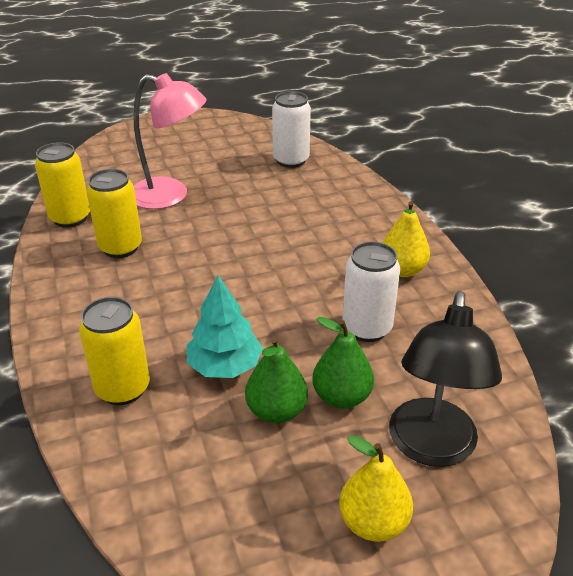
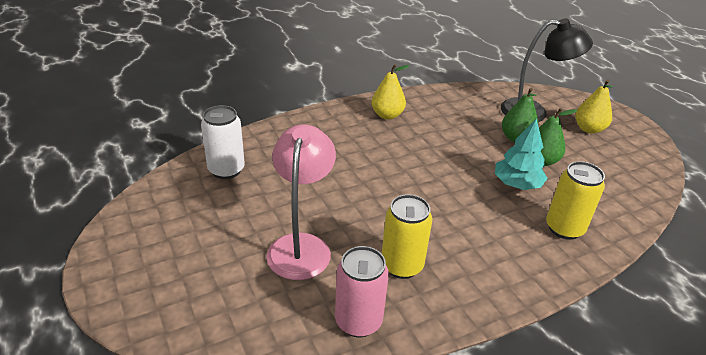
camera: 100 degrees left, 0 degrees up
yellow can [35,142,90,228] -> pink can [335,246,389,337]
white can [342,242,400,342] -> none

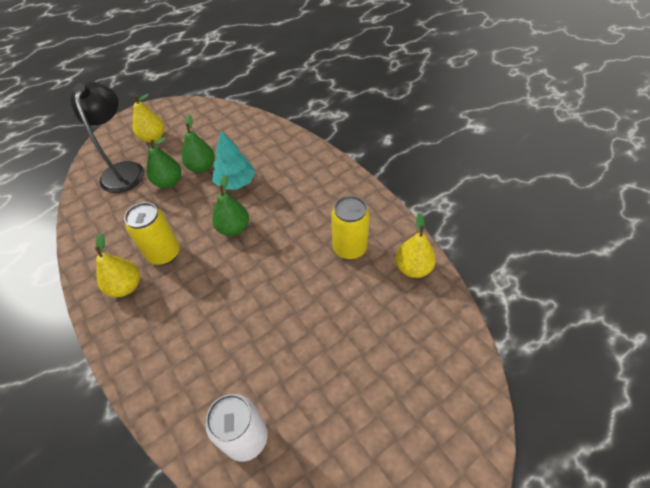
camera: 95 degrees left, 15 degrees up
pink lamp [267,124,336,280] -> none
pink can [335,246,389,337] -> yellow pear [395,213,436,278]
yellow can [546,161,605,240] -> yellow can moved to [124,202,180,265]
none -> green pear [212,174,249,236]

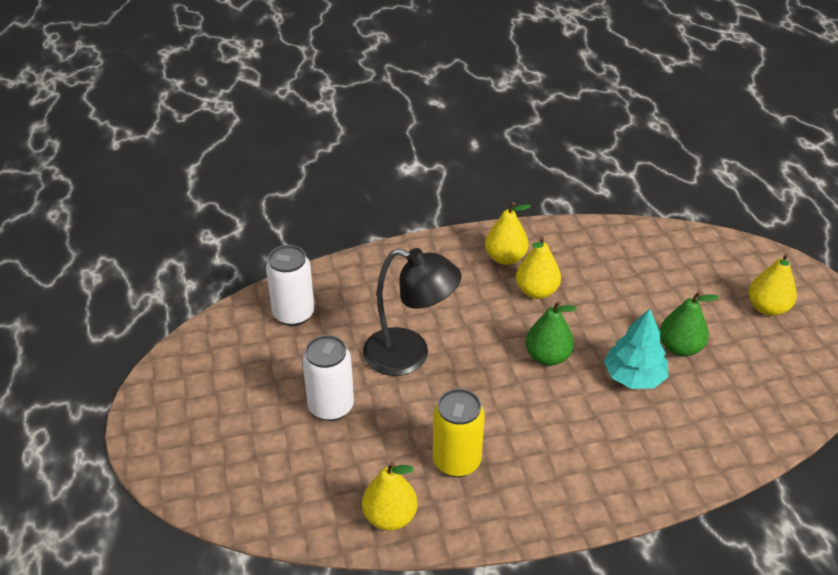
camera: 110 degrees right, 10 degrees down
black lamp [70,81,144,193] -> black lamp moved to [363,248,462,376]
yellow can [124,202,180,265] -> yellow pear [516,236,561,299]
green pear [147,137,181,188] -> none
none -> white can [302,335,354,421]

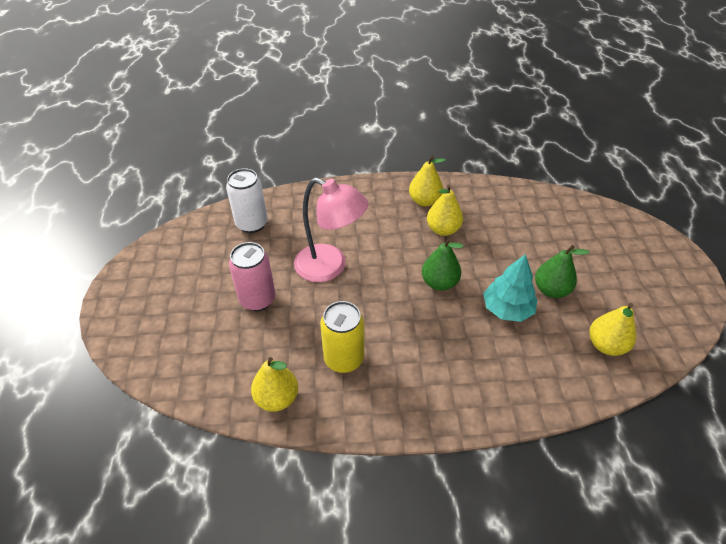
camera: 10 degrees right, 5 degrees up
white can [302,335,354,421] -> pink can [229,242,276,311]
black lamp [363,248,462,376] -> pink lamp [294,177,368,282]
yellow pear [749,253,797,316] -> yellow pear moved to [589,303,636,356]

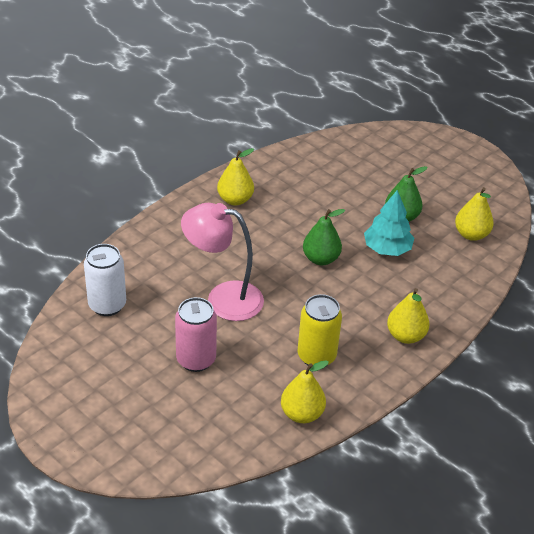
camera: 45 degrees left, 5 degrees down
pink lamp [294,177,368,282] -> pink lamp turned 150 degrees counterclockwise [181,203,264,321]
yellow pear [427,184,463,236] -> yellow pear moved to [387,288,430,344]

